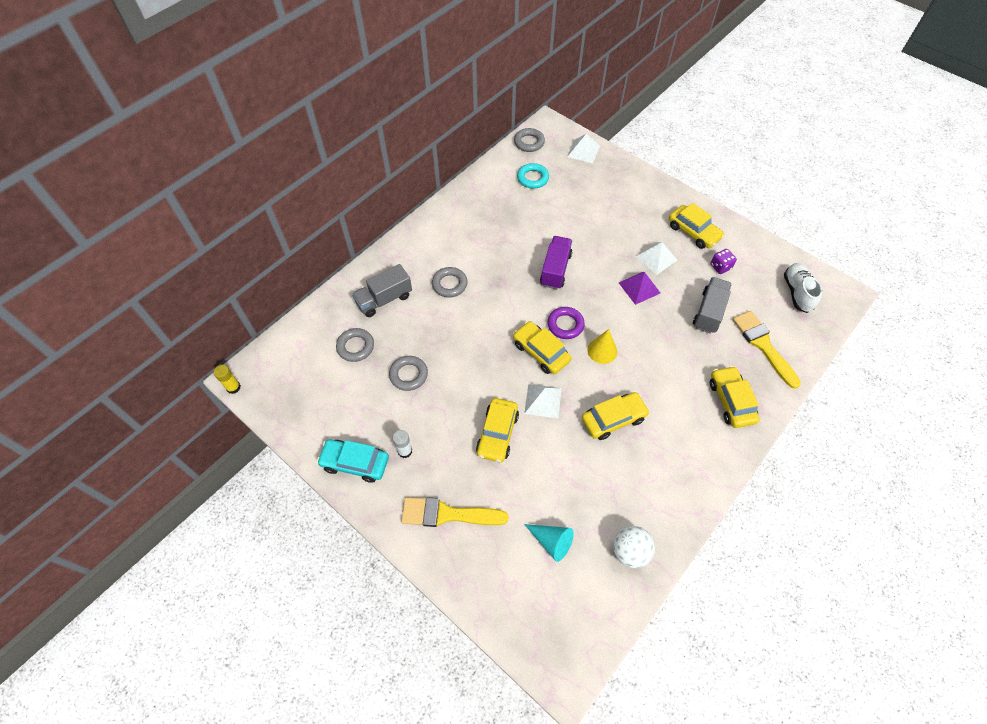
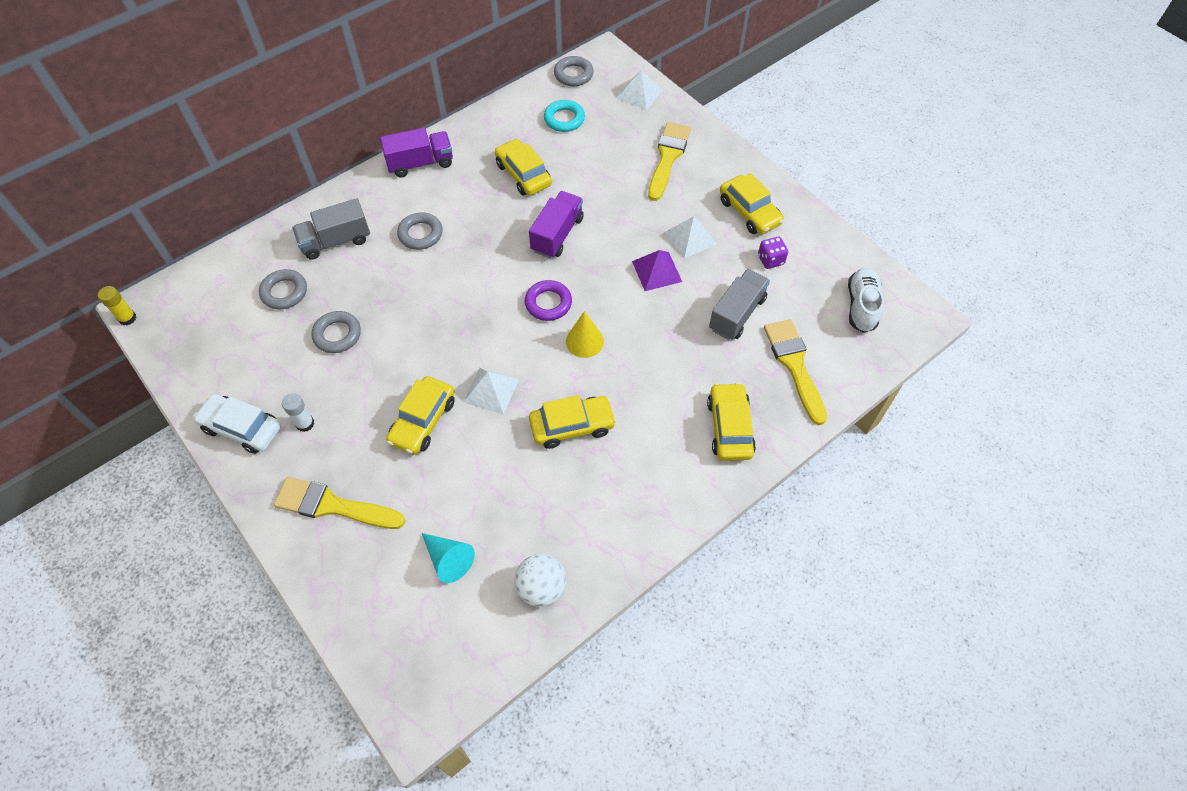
camera: 10 degrees right, 0 degrees up
turquoise car [317,439,389,483] -> white car [193,394,281,454]
yellow car [513,321,571,374] -> yellow car moved to [495,139,552,195]
none -> purple truck [380,128,453,178]
none -> yellow brush [648,122,691,201]

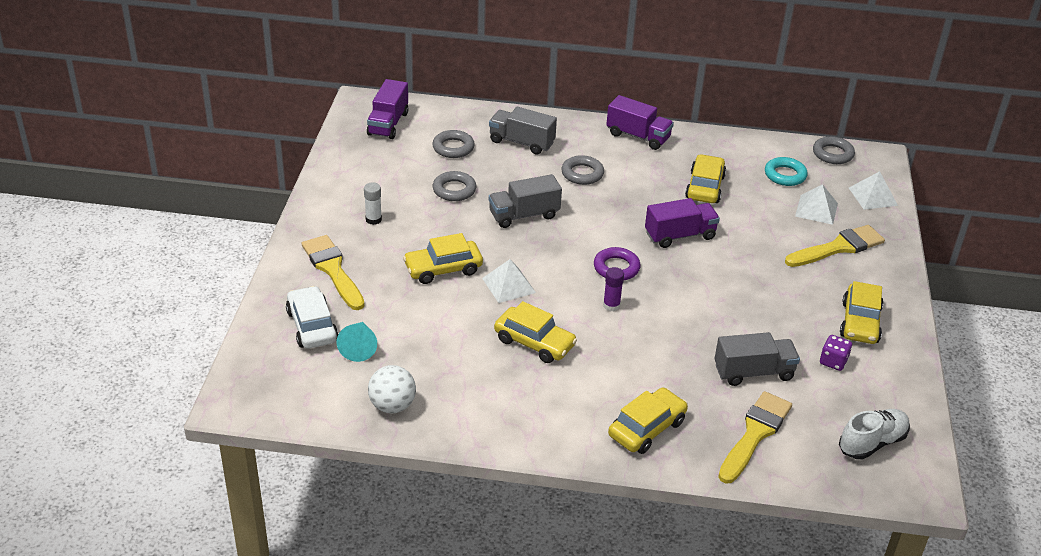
camera: 45 degrees right, 20 degrees down
yellow glue stick [98,286,137,325] -> none
white car [193,394,281,454] -> white car moved to [286,286,338,349]
yellow cone [566,311,604,358] -> purple glue stick [603,267,624,311]
purple pyramid [632,250,682,291] -> none
white pyramid [664,216,717,259] -> white pyramid moved to [795,184,838,225]
none -> purple truck [367,79,408,139]
none -> grey truck [489,174,562,228]

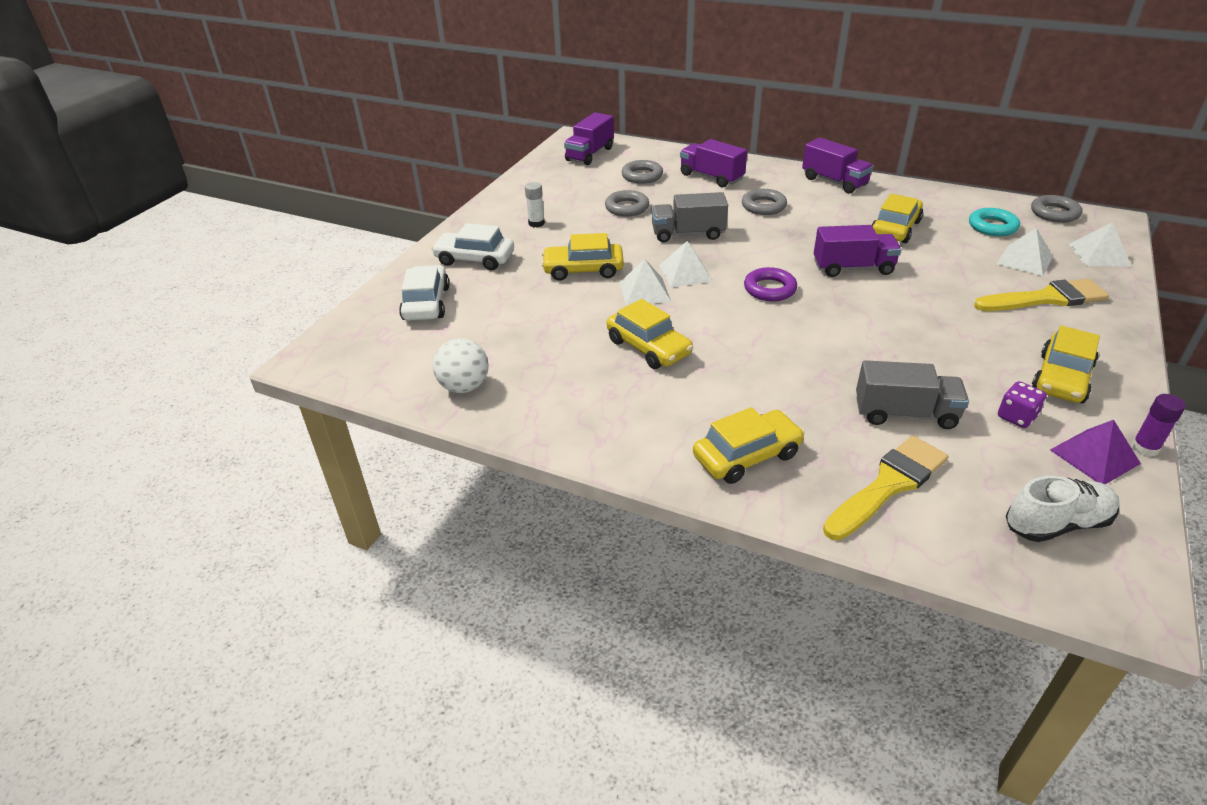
camera: 20 degrees right, 0 degrees up
yellow brush [302,235,365,310] -> white car [431,223,514,270]
turquoise cone [337,322,377,362] -> none
grey truck [489,107,557,155] -> purple truck [680,139,747,187]
purple glue stick [603,267,624,311] -> purple glue stick moved to [1131,394,1186,457]
none -> white pyramid [659,241,713,287]
none -> purple pyramid [1050,420,1141,484]

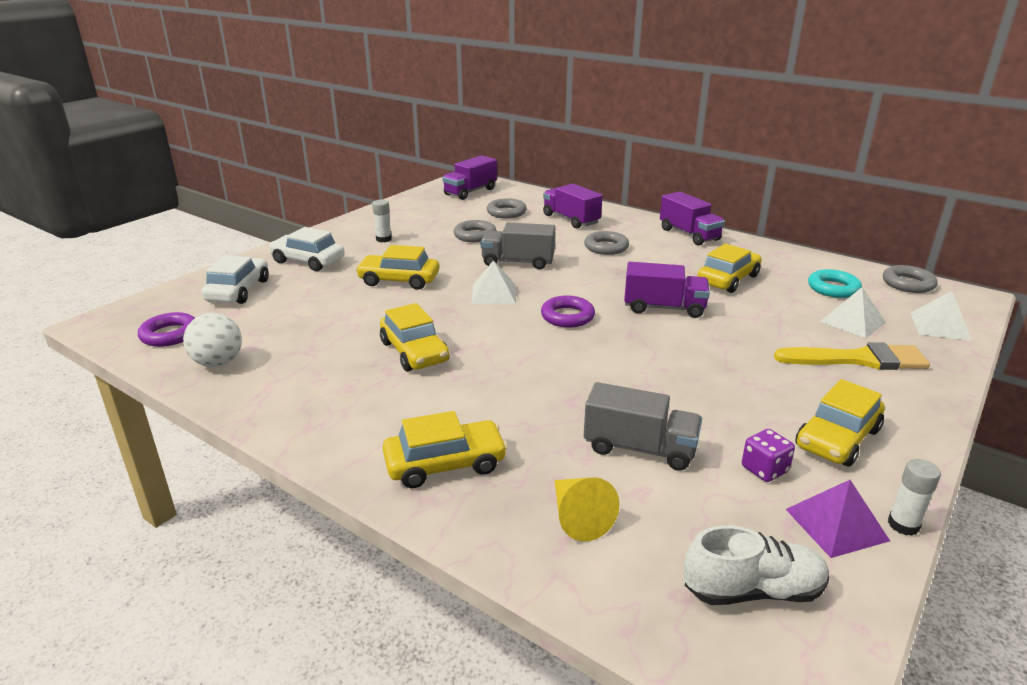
camera: 10 degrees right, 10 degrees down
white pyramid [619,259,671,306] -> none
yellow brush [823,436,948,540] -> yellow cone [555,478,619,541]
purple glue stick [1131,394,1186,457] -> white glue stick [888,459,941,536]
none -> purple ring [138,312,195,347]

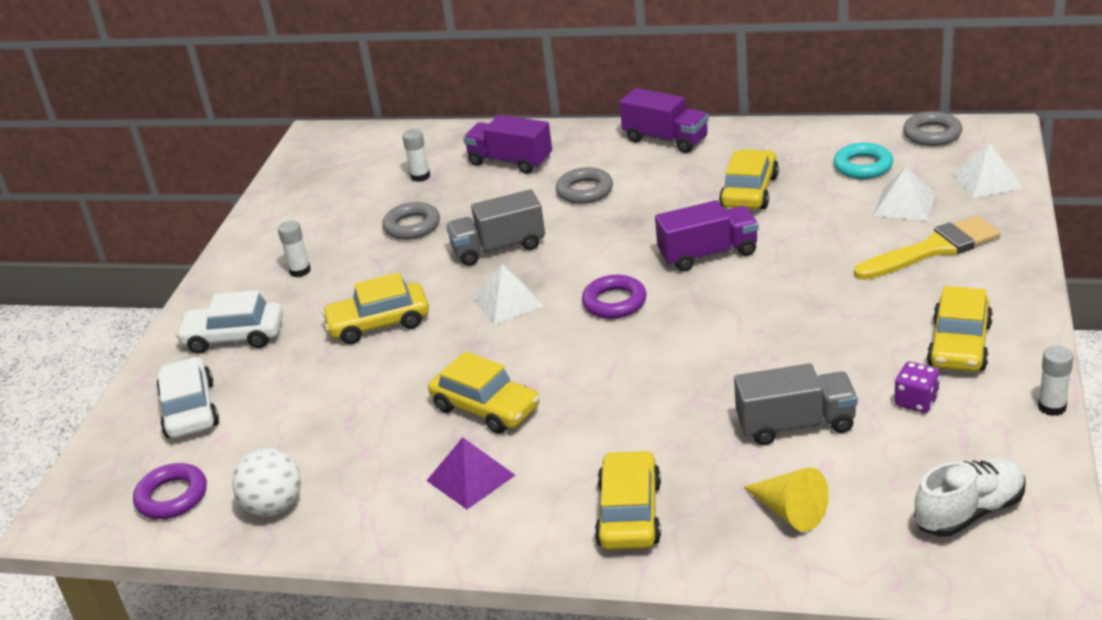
camera: 20 degrees left, 5 degrees up
yellow car [383,411,508,488] -> yellow car turned 45 degrees counterclockwise [595,450,661,550]
purple truck [442,155,497,200] -> none
grey ring [487,198,527,218] -> white glue stick [402,129,430,182]
purple pyramid [786,480,890,558] -> purple pyramid moved to [426,437,515,509]

